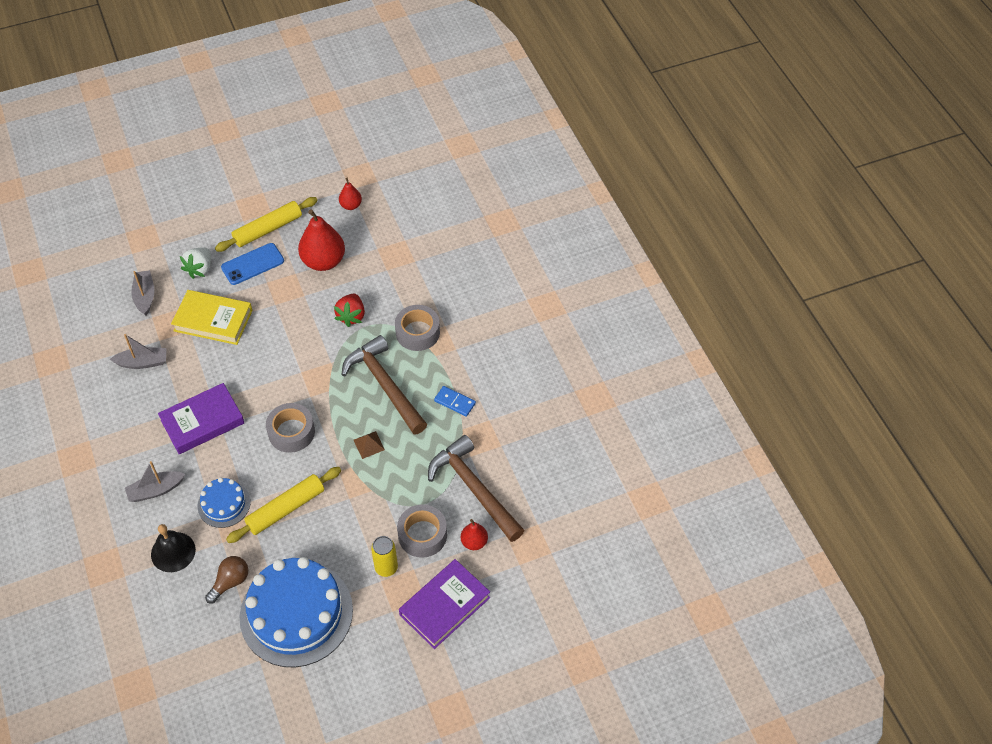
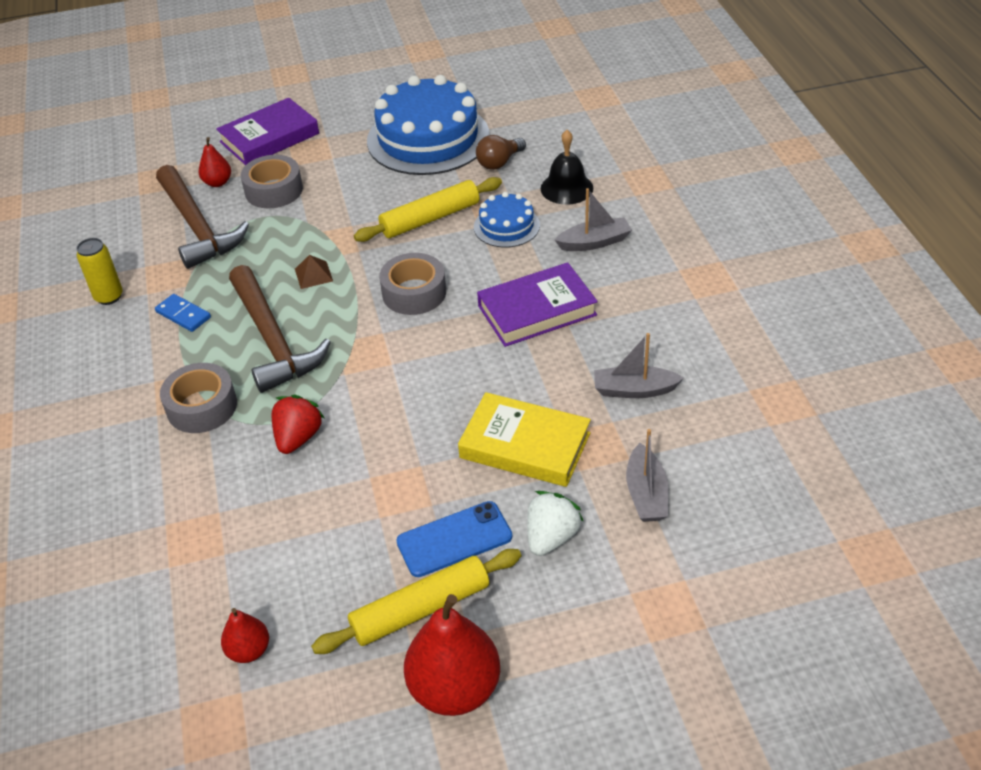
camera: 170 degrees left, 10 degrees down
red pear [298,209,345,271] -> red pear moved to [404,594,500,716]
yellow can [371,536,398,577] -> yellow can moved to [76,238,123,305]

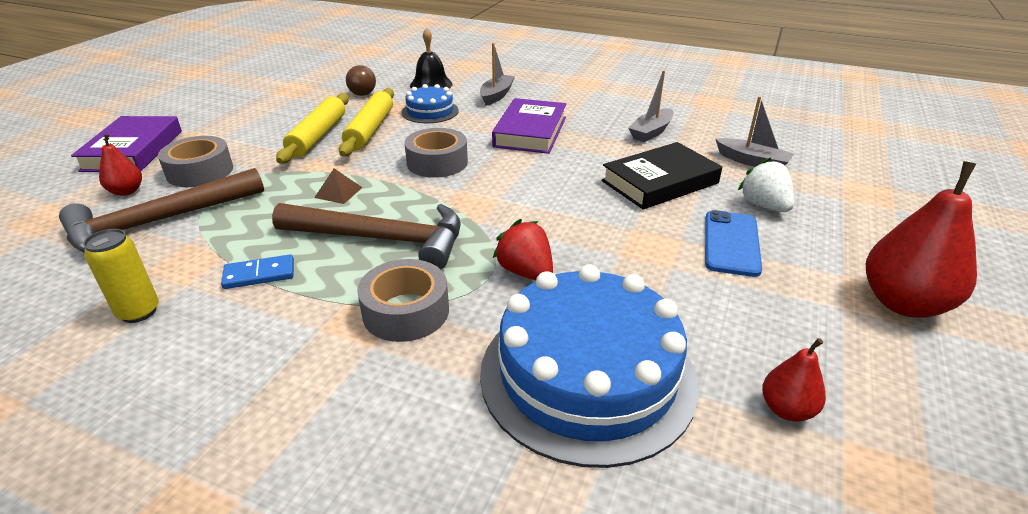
camera: 55 degrees left, 10 degrees down
brown hammer [156,165,249,269] -> brown hammer turned 135 degrees clockwise [59,168,264,253]
yellow rolling pin [311,549,521,654] -> yellow rolling pin moved to [276,93,349,164]
blue cake [367,75,489,175] -> blue cake moved to [480,264,698,468]
yellow book [458,392,591,487] -> black book [602,142,722,210]

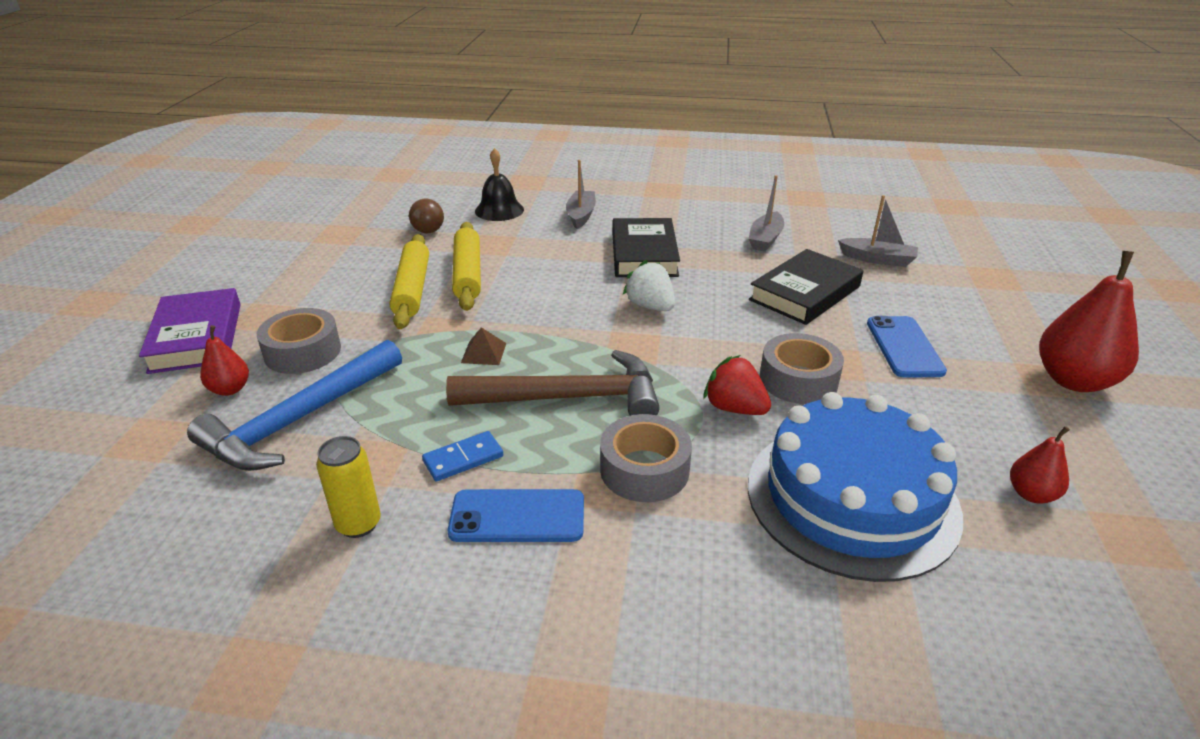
camera: 15 degrees left, 0 degrees up
brown hammer [59,168,264,253] -> blue hammer [187,339,402,471]
blue cake [402,84,459,123] -> none
grey tape [405,128,468,178] -> grey tape moved to [760,333,844,404]
purple book [492,98,567,154] -> black book [612,218,680,277]
white strawberry [738,157,794,212] -> white strawberry moved to [623,260,675,311]
none -> blue phone [448,489,584,542]

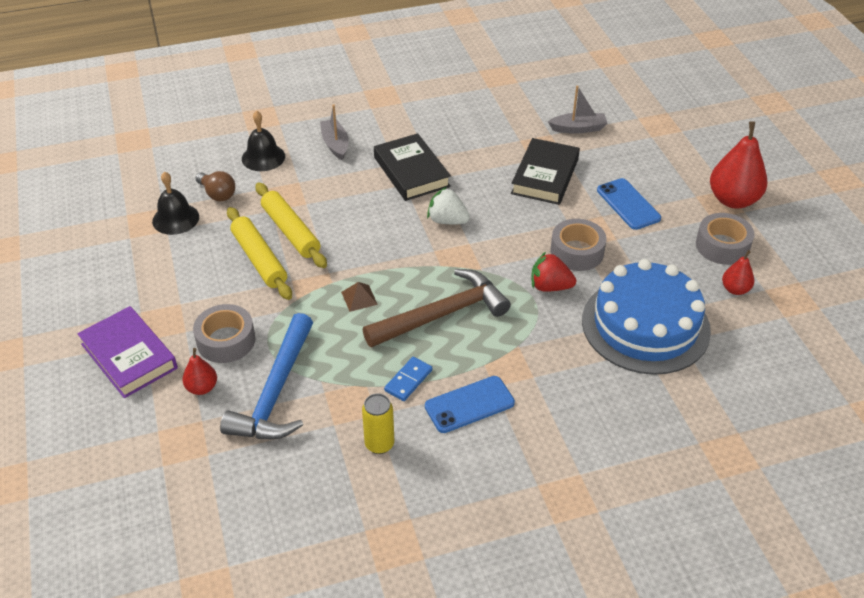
camera: 25 degrees left, 10 degrees up
grey tape [600,414,692,502] -> grey tape moved to [696,213,754,265]
grey boat [748,175,784,252] -> none
none -> black bell [152,171,199,235]

